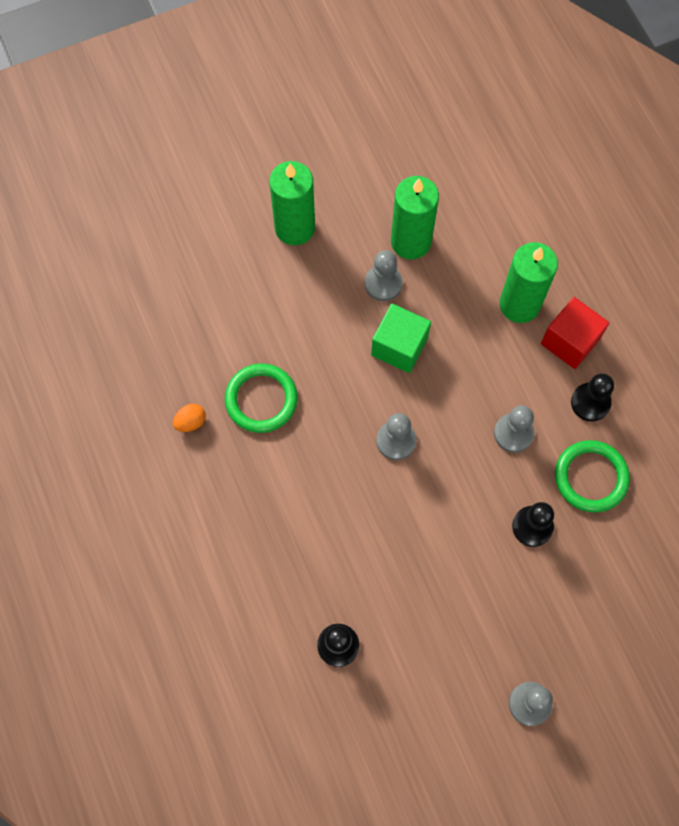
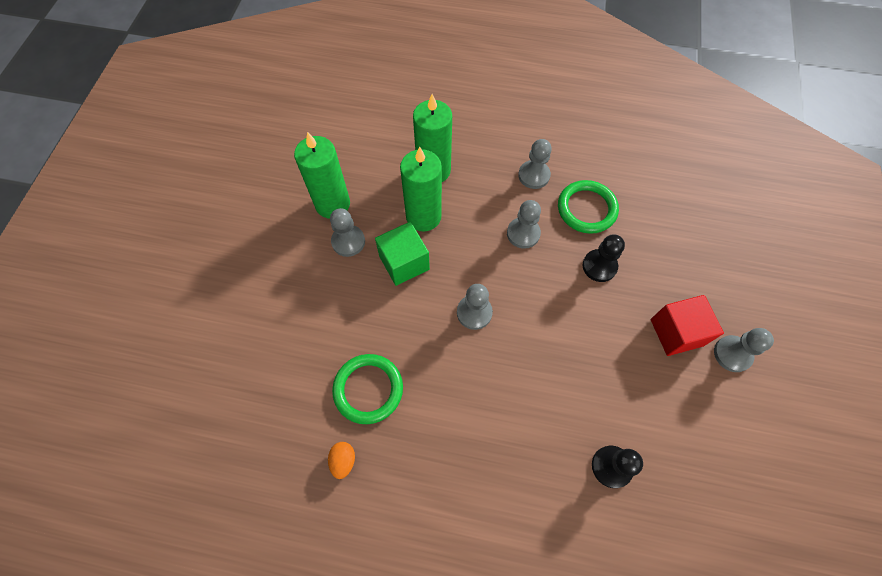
camera: 55 degrees left, 5 degrees down
green candle [269,161,315,245] -> green candle moved to [400,146,442,231]
red cube [541,297,609,369] -> red cube moved to [651,295,724,356]
black pawn [571,373,614,422] -> grey pawn [518,139,552,189]

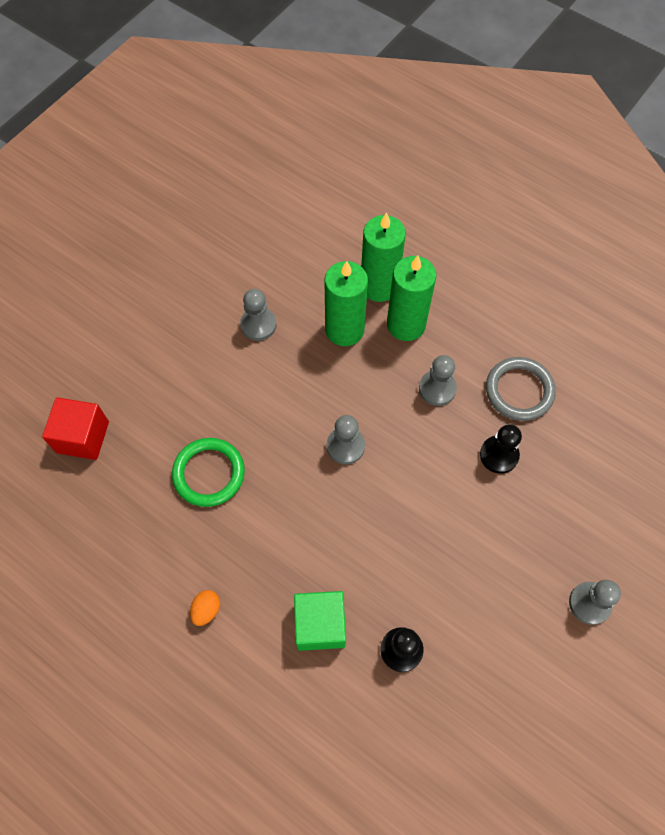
camera: 25 degrees right, 0 degrees up
green candle [294,132,350,219] -> green candle moved to [387,255,436,341]
orange egg [328,442,355,479] -> orange egg moved to [190,590,220,626]
green cube [375,222,430,286] -> green cube moved to [294,591,346,651]
grey pawn [518,139,552,189] -> none
green ring [558,180,619,234] -> grey ring [486,357,556,421]
red cube [651,295,724,356] -> red cube moved to [42,397,109,460]

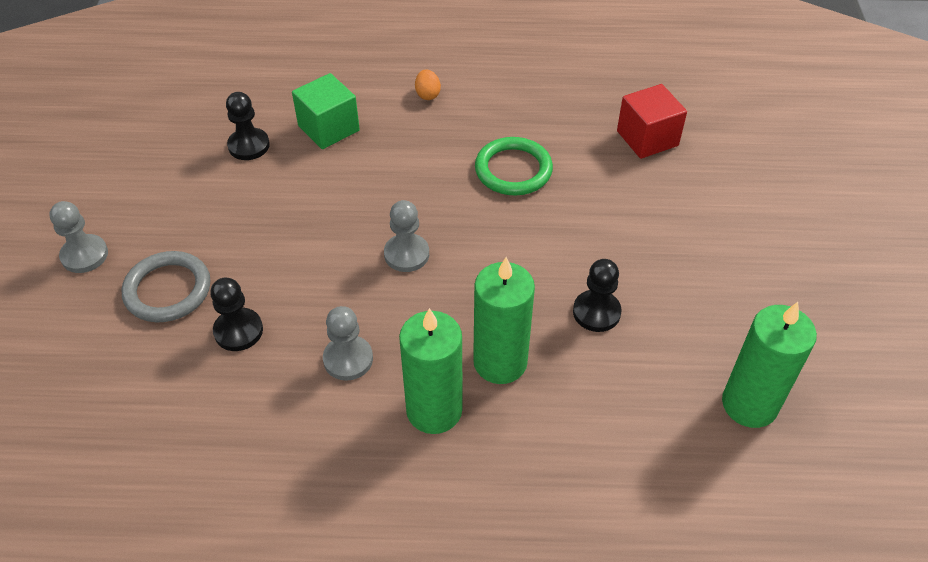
camera: 145 degrees right, 15 degrees down
grey pawn [240,289,277,341] -> black pawn [573,259,622,332]
green candle [361,212,406,302] -> green candle moved to [722,302,817,428]
grey ring [486,357,556,421] -> grey ring moved to [122,251,210,322]

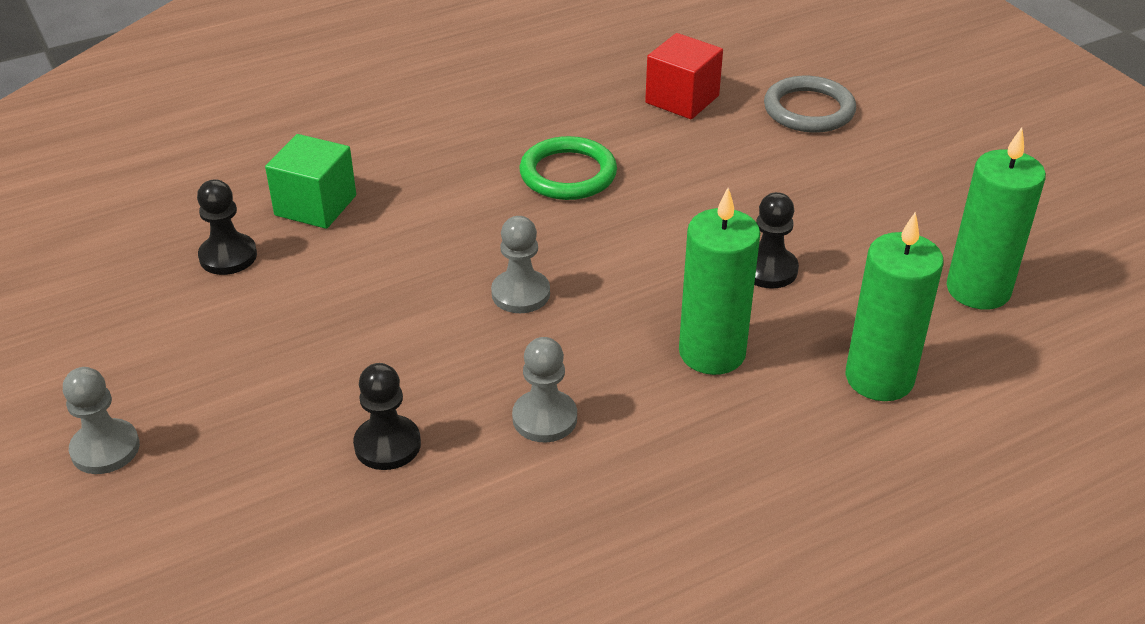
camera: 30 degrees left, 10 degrees down
grey ring [122,251,210,322] -> grey ring moved to [764,76,856,133]
green candle [399,308,462,434] -> green candle moved to [846,212,944,401]
orange egg [415,69,441,100] -> none

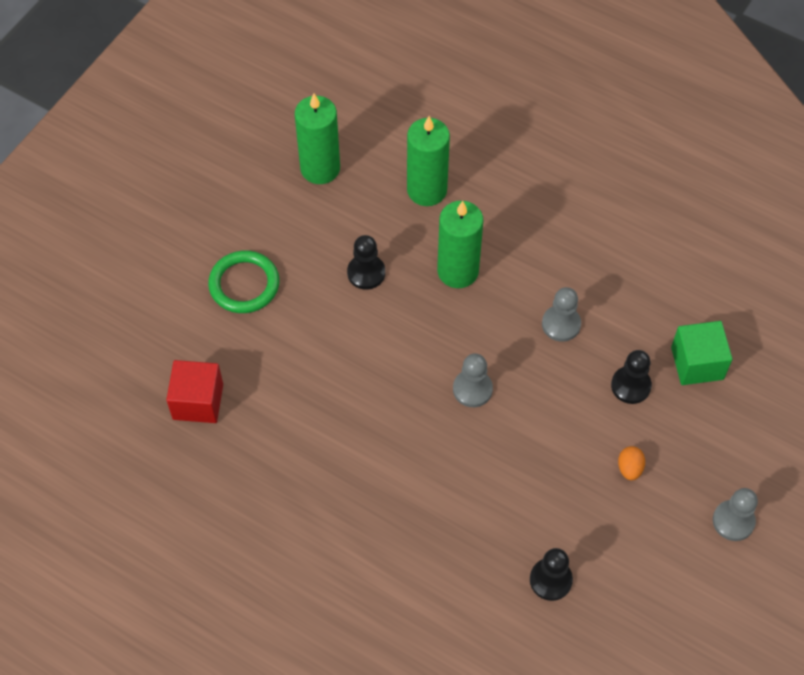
camera: 120 degrees left, 20 degrees up
green cube [265,134,356,229] -> green cube moved to [671,321,733,385]
green ring [519,136,617,200] -> green ring moved to [208,251,280,313]
grey ring [764,76,856,133] -> none
none -> orange egg [618,446,645,480]

